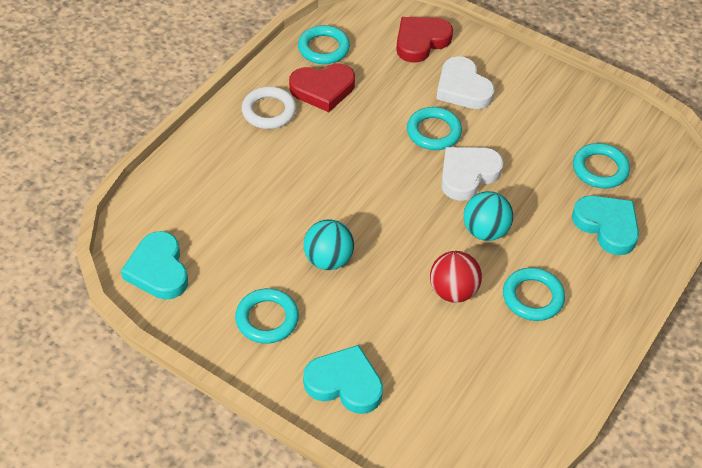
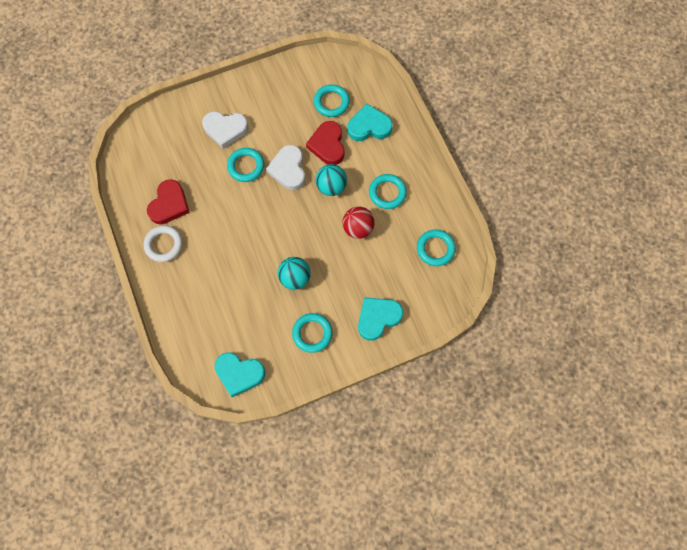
camera: 55 degrees left, 20 degrees up
turquoise ring [298,25,350,64] -> turquoise ring moved to [417,229,456,266]
red heart [396,17,453,63] -> red heart moved to [306,121,344,165]

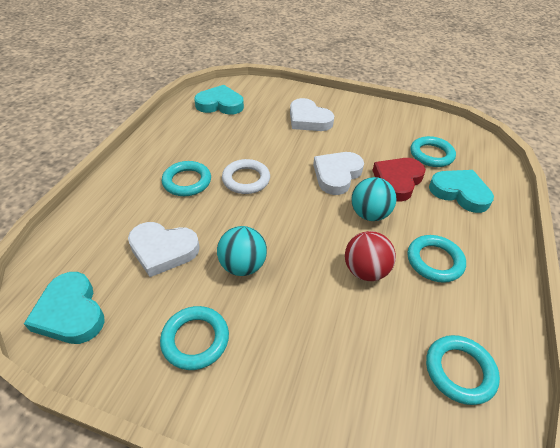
camera: 40 degrees right, 25 degrees down
white ring [144,225,183,262] -> white ring moved to [222,159,270,194]
red heart [147,179,190,224] -> none
turquoise ring [227,148,264,182] -> turquoise ring moved to [162,161,211,196]
turquoise heart [358,297,403,340] -> turquoise heart moved to [194,85,244,115]
none -> white heart [128,222,200,277]

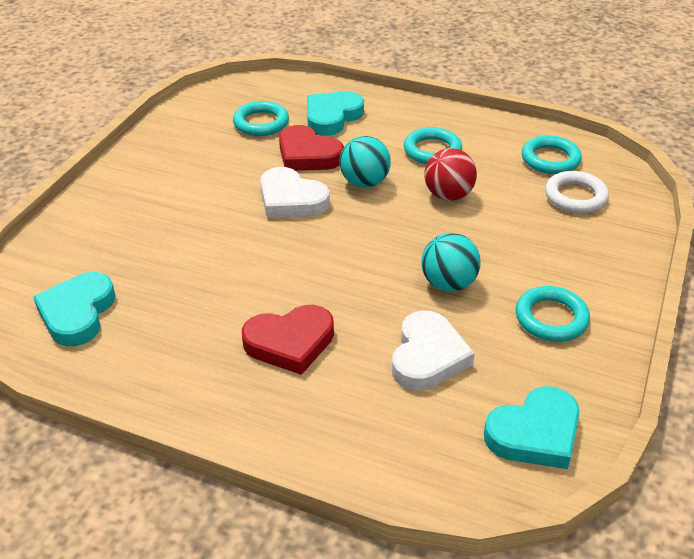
camera: 85 degrees left, 5 degrees down
turquoise ring [162,161,211,196] -> red heart [242,305,334,375]
white ring [222,159,270,194] -> white ring moved to [545,171,609,213]
white heart [290,98,334,131] -> none

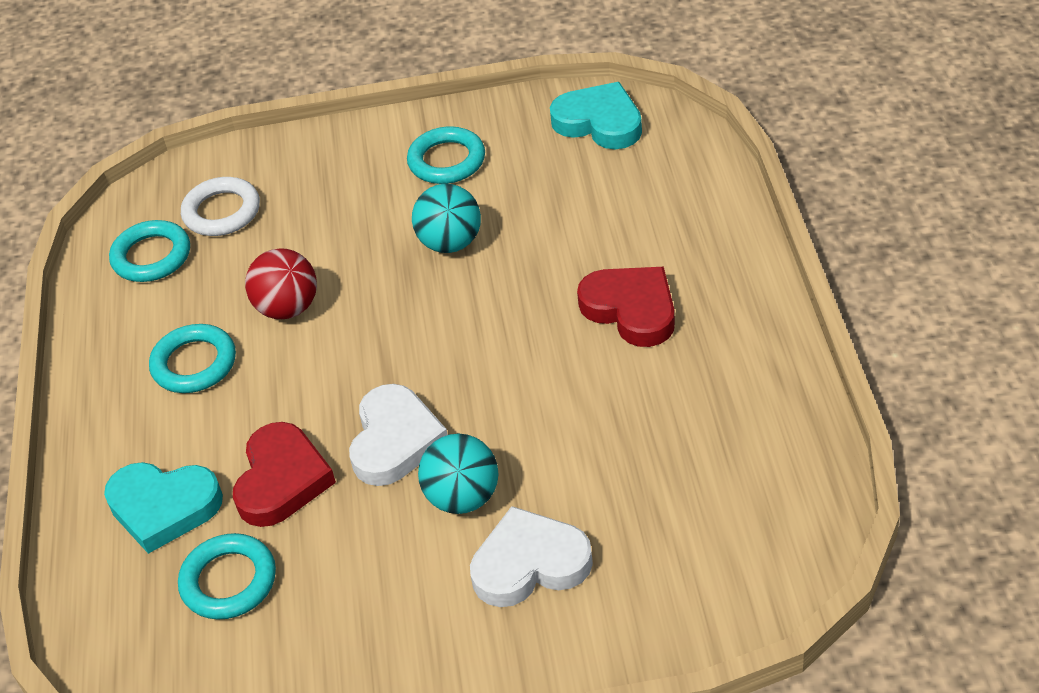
camera: 115 degrees left, 5 degrees up
turquoise heart [33,272,116,346] -> none
turquoise ball [340,136,391,188] -> turquoise ball moved to [418,433,499,514]
white heart [392,310,475,391] -> white heart moved to [470,506,593,607]

